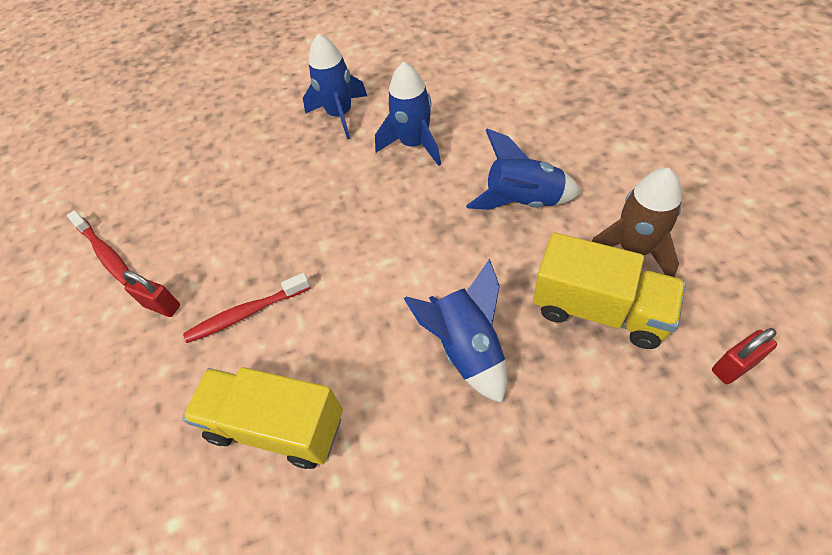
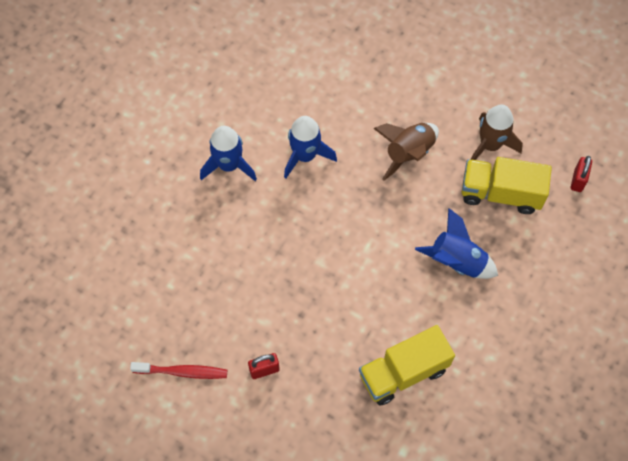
camera: 50 degrees left, 10 degrees up
red toothbrush [183,273,311,343] -> none
blue rocket [466,129,581,210] -> brown rocket [373,123,439,180]
yellow truck [533,232,686,349] -> yellow truck turned 150 degrees counterclockwise [462,157,552,214]

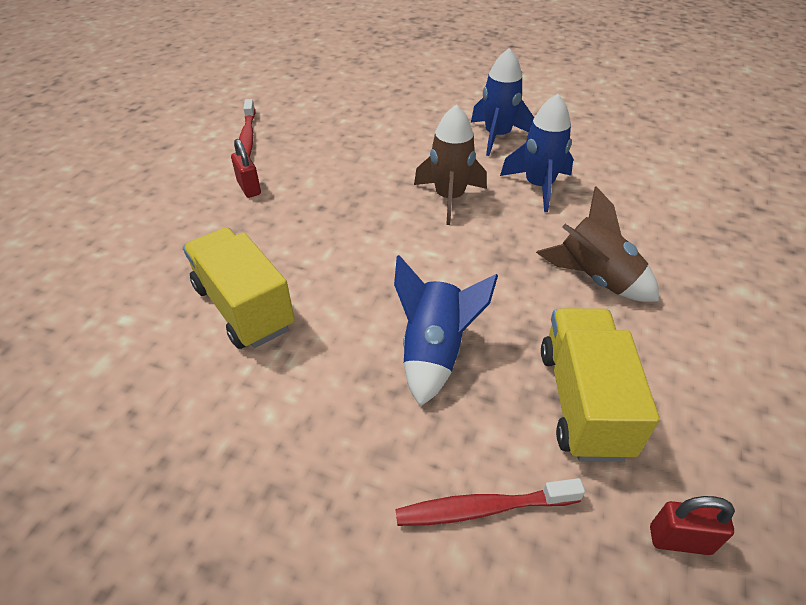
camera: 80 degrees right, 20 degrees down
brown rocket [471,105,523,160] -> brown rocket moved to [414,105,487,225]
none -> red toothbrush [395,478,585,526]

